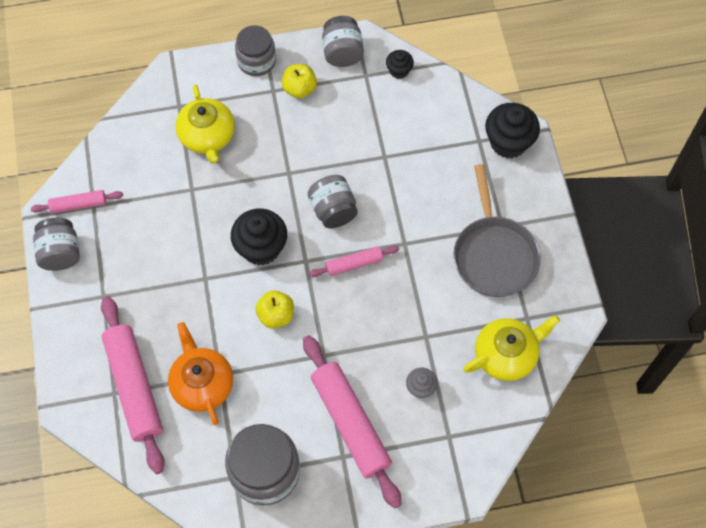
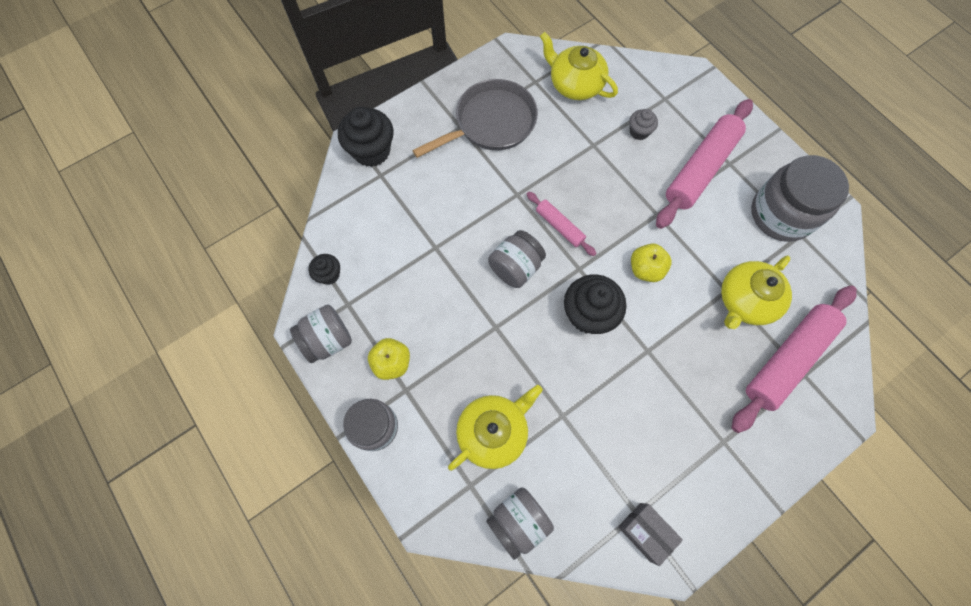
camera: 115 degrees left, 5 degrees up
pink rolling pin [31,190,123,214] -> grey box [618,503,683,566]
grey jar [33,218,80,271] -> grey jar moved to [486,488,554,560]
orange teapot [168,322,233,425] -> yellow teapot [721,255,792,329]

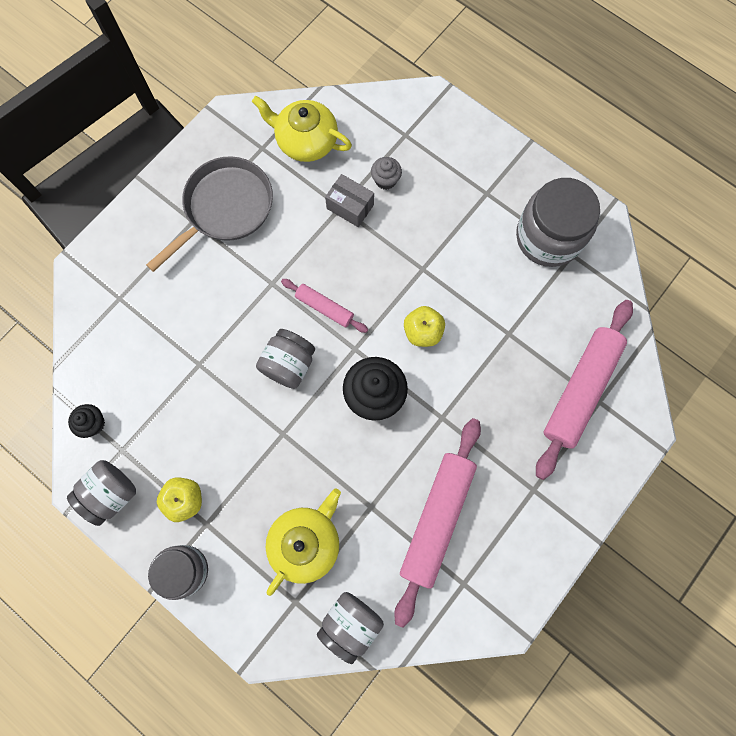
camera: 15 degrees left, 5 degrees up
black cupcake [338,107,393,167] -> none
grey box [618,503,683,566] -> grey box moved to [325,174,374,227]
pink rolling pin [656,99,753,229] -> pink rolling pin moved to [394,418,481,628]
yellow teapot [721,255,792,329] -> none

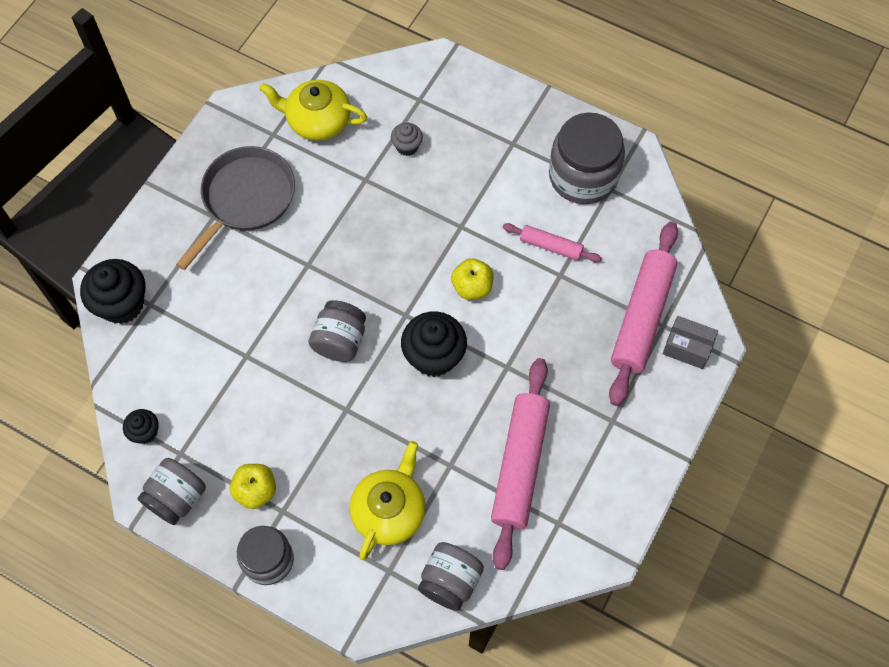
camera: 10 degrees left, 10 degrees down
pink rolling pin [281,279,368,333] -> pink rolling pin moved to [503,223,602,262]
grey box [325,174,374,227] -> grey box moved to [663,316,718,369]
none -> black cupcake [80,259,145,324]

